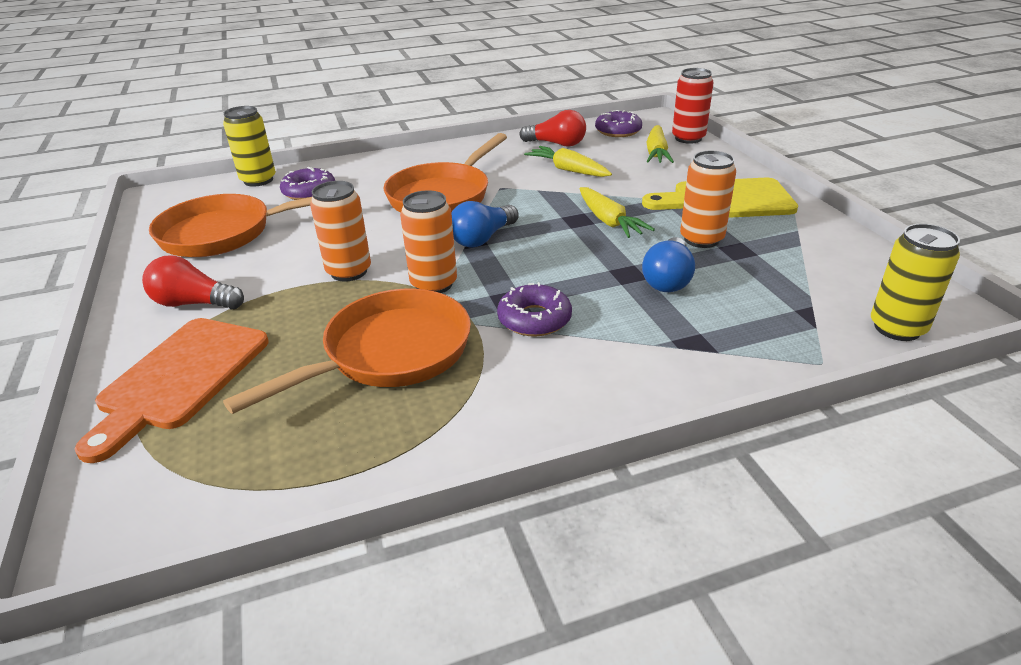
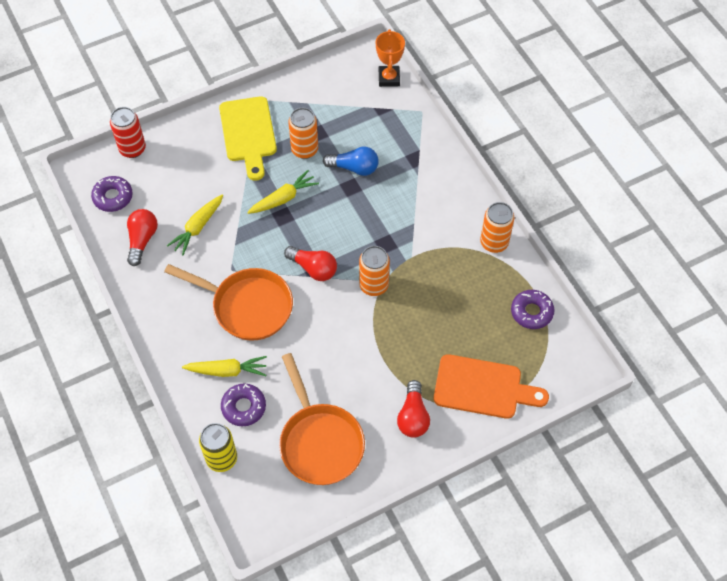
camera: 100 degrees left, 25 degrees up
orange pan [223,289,471,414] -> none
orange can [310,181,371,281] -> orange can moved to [480,202,514,253]
blue light bulb [451,201,519,248] -> red light bulb [284,246,337,281]
purple donut [497,282,572,336] -> purple donut moved to [511,290,554,329]
yellow carrot [646,125,674,163] -> yellow carrot moved to [182,356,267,377]
yellow can [871,224,960,341] -> orange trophy [376,29,405,87]

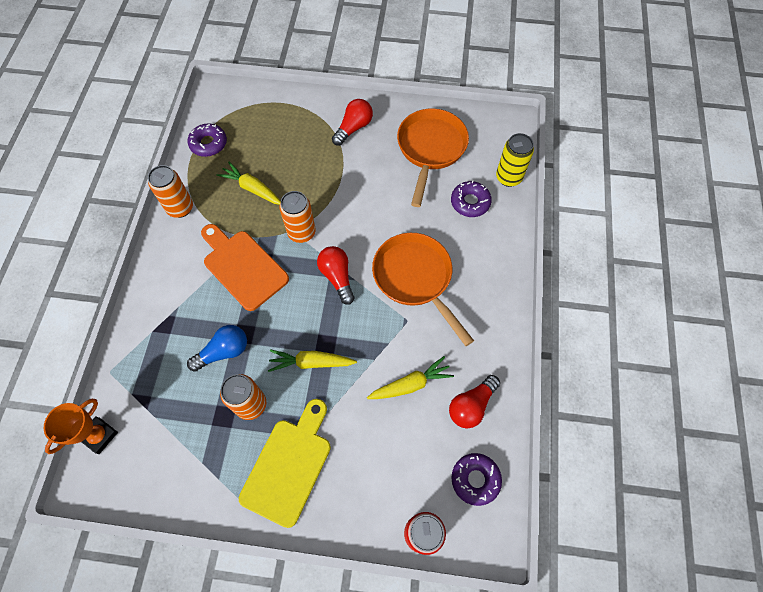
camera: 145 degrees left, 5 degrees up
yellow carrot [182,356,267,377] -> yellow carrot moved to [217,162,281,205]
blue light bulb [323,147,379,176] -> blue light bulb turned 105 degrees clockwise [187,325,247,372]
orange cutting board [434,354,549,419] -> orange cutting board moved to [201,224,289,311]

